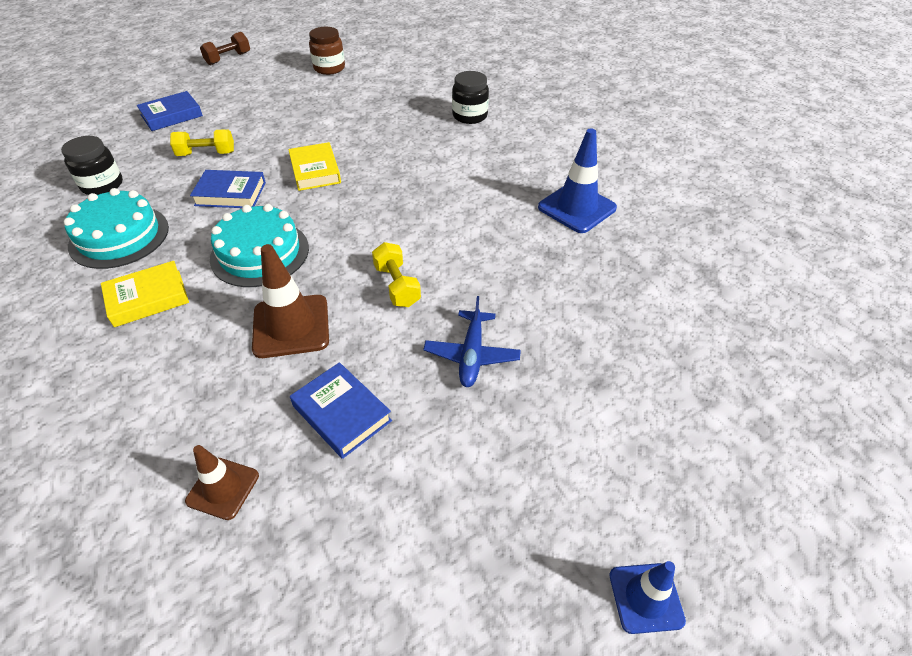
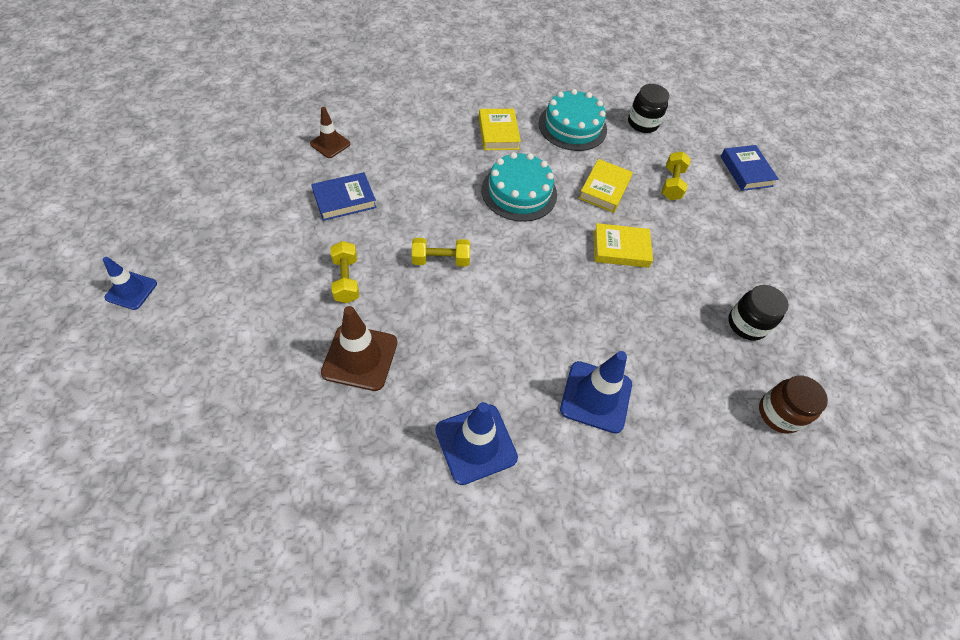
camera: 105 degrees right, 10 degrees up
blue book [190,170,266,208] -> yellow book [579,159,633,213]
brown dumbbell [200,32,250,65] -> none
brown traffic cone [252,244,329,358] -> brown traffic cone moved to [321,306,397,391]
brown jar [309,27,345,75] -> brown jar moved to [759,376,828,434]
blue plane [423,296,521,387] -> yellow dumbbell [330,241,359,303]
black jar [452,71,489,124] -> black jar moved to [728,285,789,341]
none -> blue traffic cone [560,351,632,434]

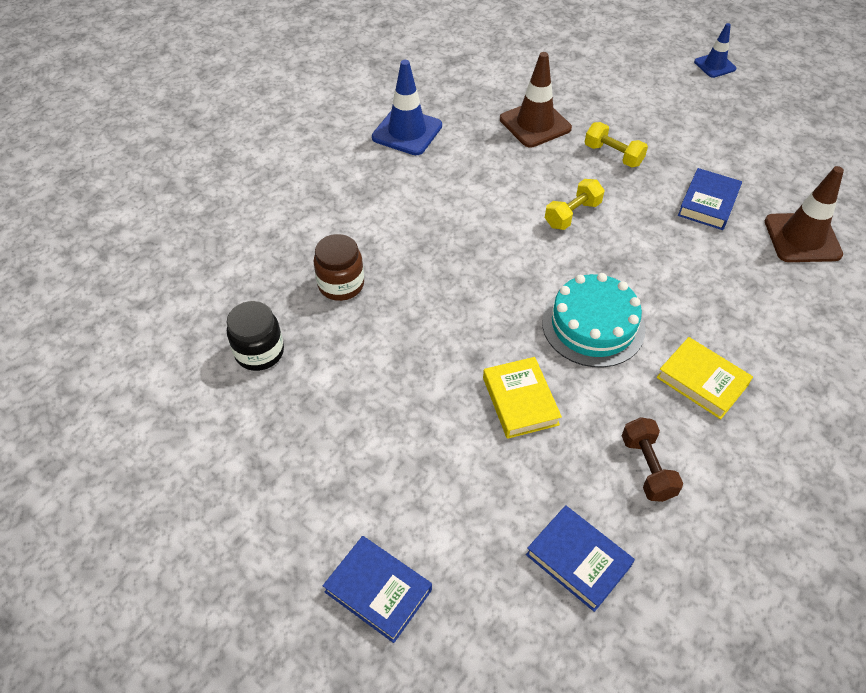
camera: 145 degrees right, 5 degrees down
brown traffic cone [310,107,351,158] -> brown traffic cone [764,166,844,262], size x1.63
turquoise cake [538,89,607,151] -> brown dumbbell [622,417,683,502]
blue traffic cone [560,351,632,434] -> none
yellow book [593,223,653,268] -> none
black jar [628,84,669,133] -> blue book [526,505,635,612]
yellow dumbbell [662,151,691,200] -> none
brown jar [759,376,828,434] -> brown jar moved to [313,234,364,301]

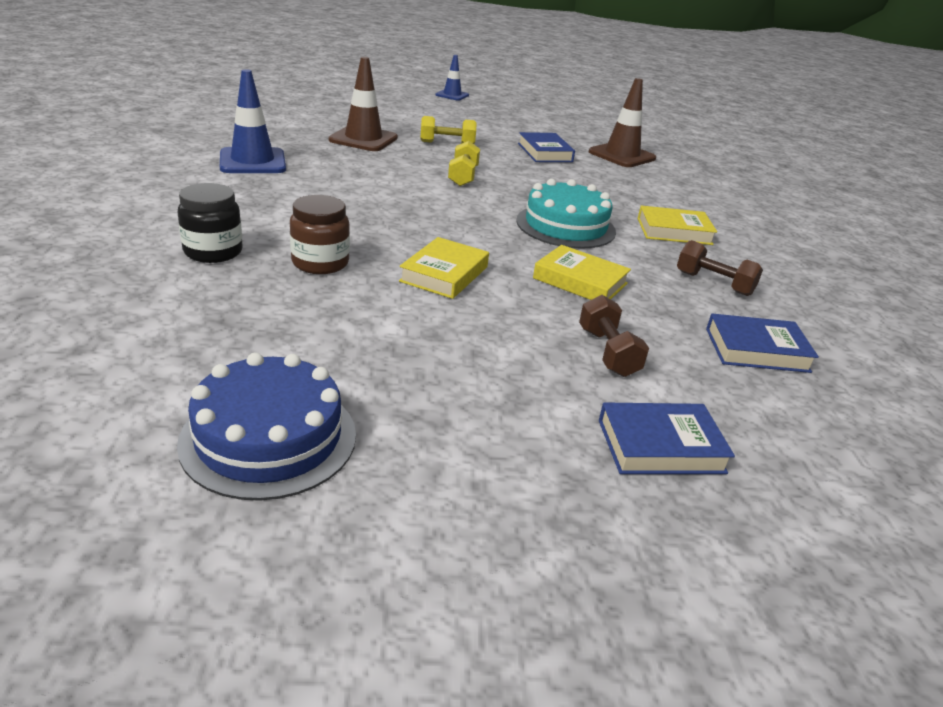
camera: 45 degrees left, 20 degrees down
black jar [227,301,284,371] -> black jar moved to [177,183,243,263]
none -> blue cake [177,353,356,501]
none -> yellow book [399,237,489,299]
none -> brown dumbbell [579,295,649,377]

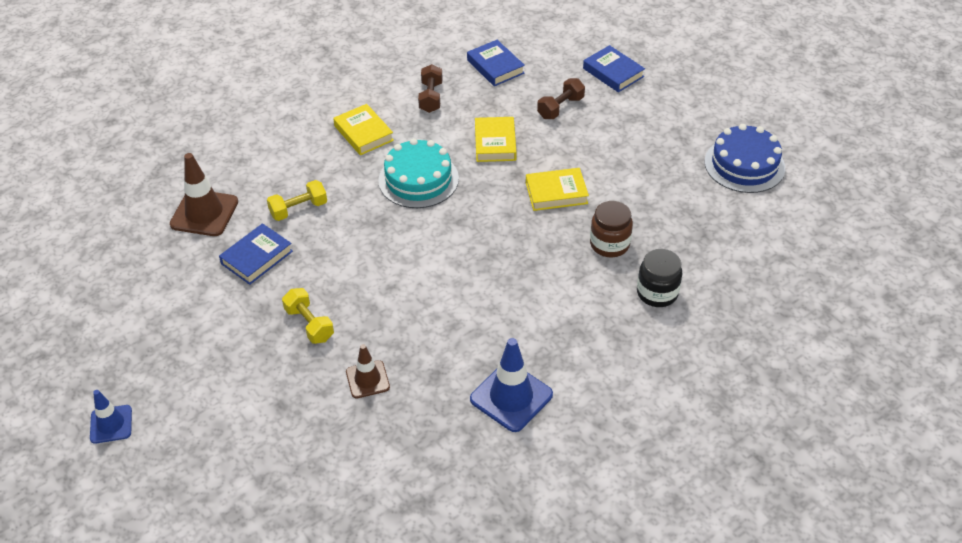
camera: 120 degrees left, 15 degrees up
brown traffic cone [329,57,398,151] -> brown traffic cone [346,344,390,398], size x0.61
yellow dumbbell [448,141,480,186] -> yellow dumbbell moved to [267,180,327,221]

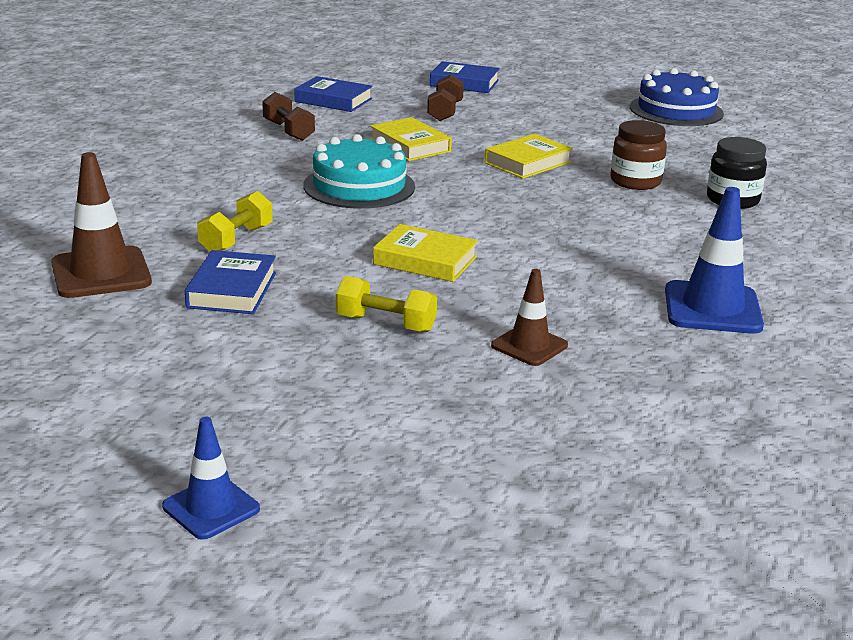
camera: 35 degrees left, 20 degrees down
yellow book [333,104,394,155] -> yellow book moved to [373,224,478,282]

